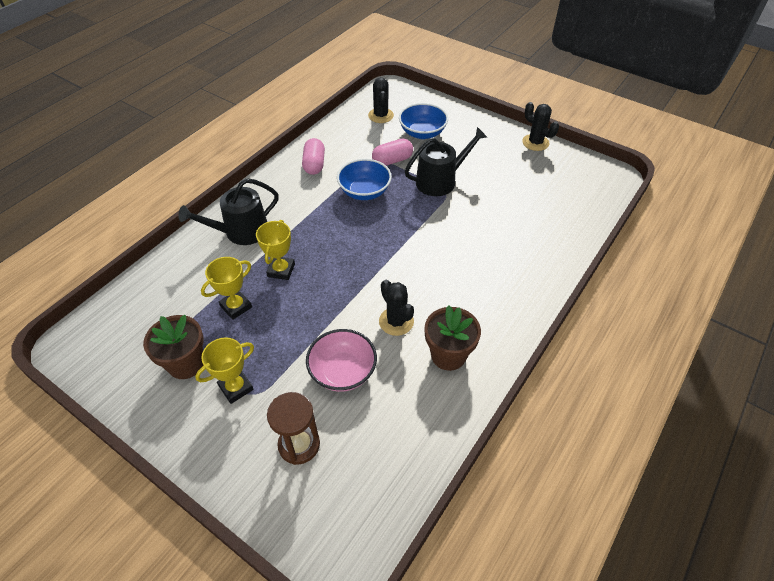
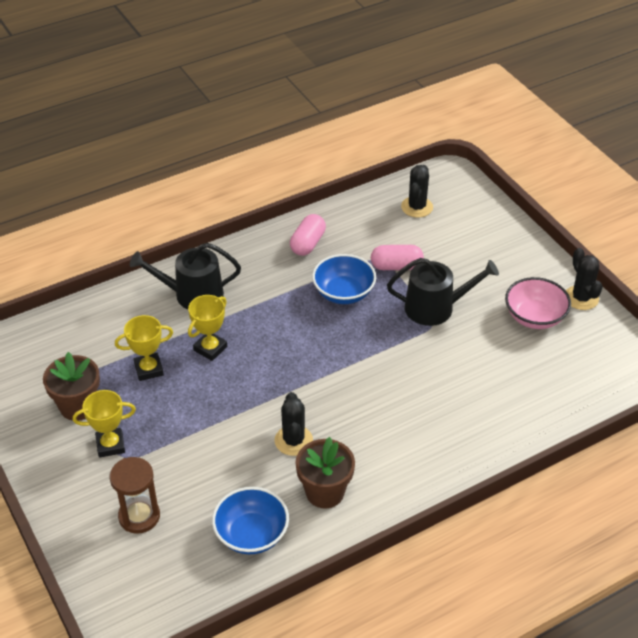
camera: 25 degrees right, 5 degrees down
pink bowl [306,329,377,392] -> pink bowl moved to [505,277,571,329]
blue bowl [399,103,448,139] -> blue bowl moved to [212,487,289,554]

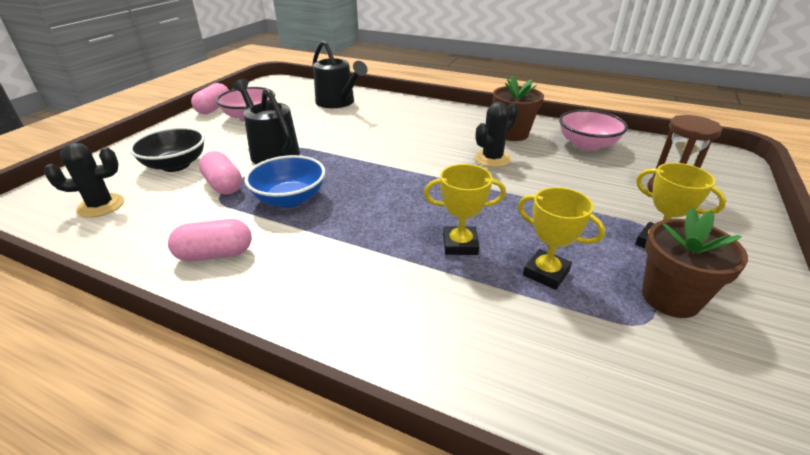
camera: 125 degrees left, 10 degrees down
black watering can [130,243,241,309] -> black watering can moved to [312,41,368,108]
blue bowl [212,487,289,554] -> pink bowl [559,109,628,151]
black cactus [566,248,603,310] -> pink capsule [191,83,229,114]
none -> black bowl [129,127,205,172]

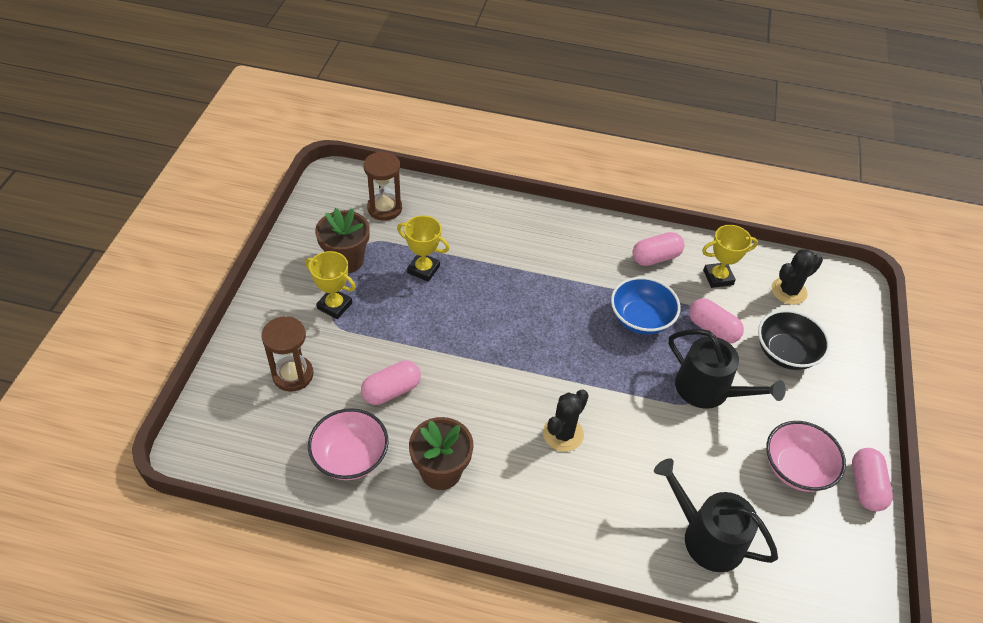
camera: 165 degrees right, 15 degrees up
yellow trophy [424,164,506,255] -> yellow trophy moved to [702,225,758,288]
black cactus [475,102,518,167] -> black cactus moved to [543,389,589,452]
none -> pink capsule [361,361,421,405]
none -> brown hourglass [363,151,402,221]

